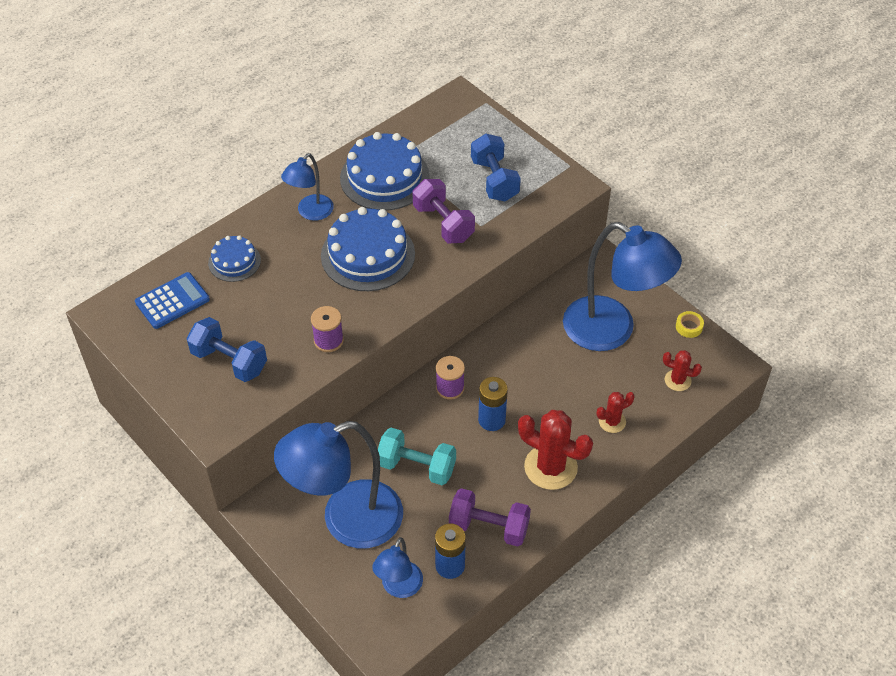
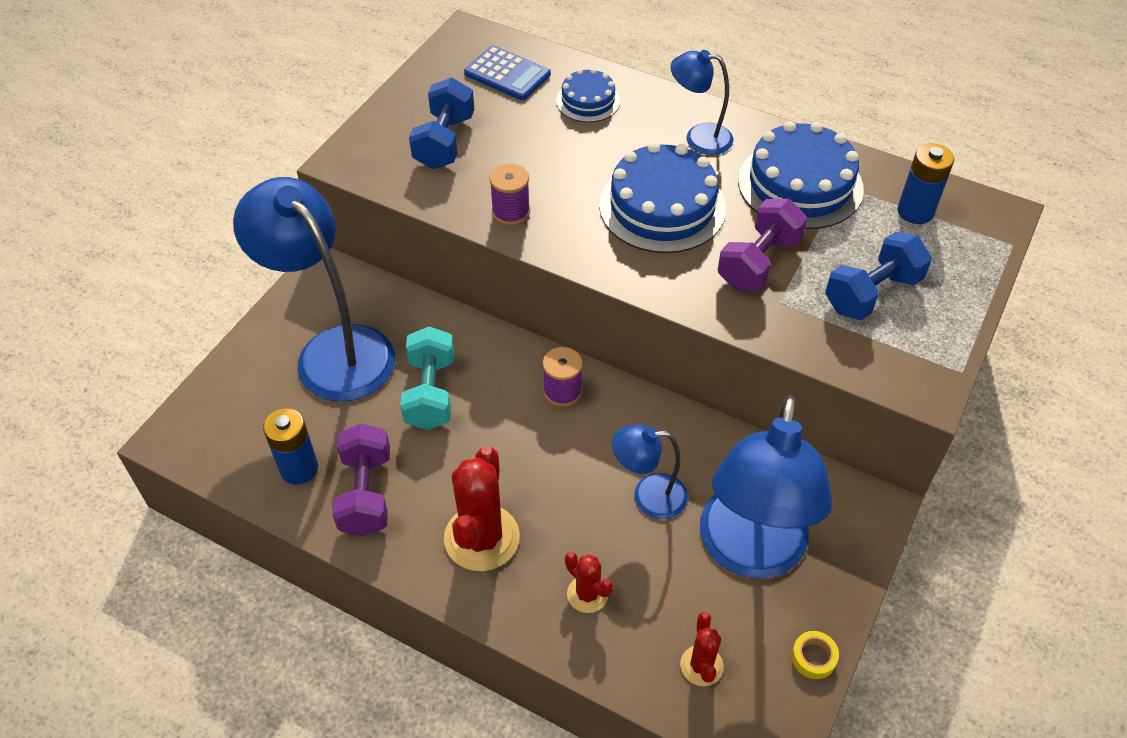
camera: 70 degrees right, 0 degrees up
blue lamp [372,537,423,598] -> blue lamp moved to [612,424,688,519]
blue battery [478,377,508,431] -> blue battery moved to [898,144,954,224]

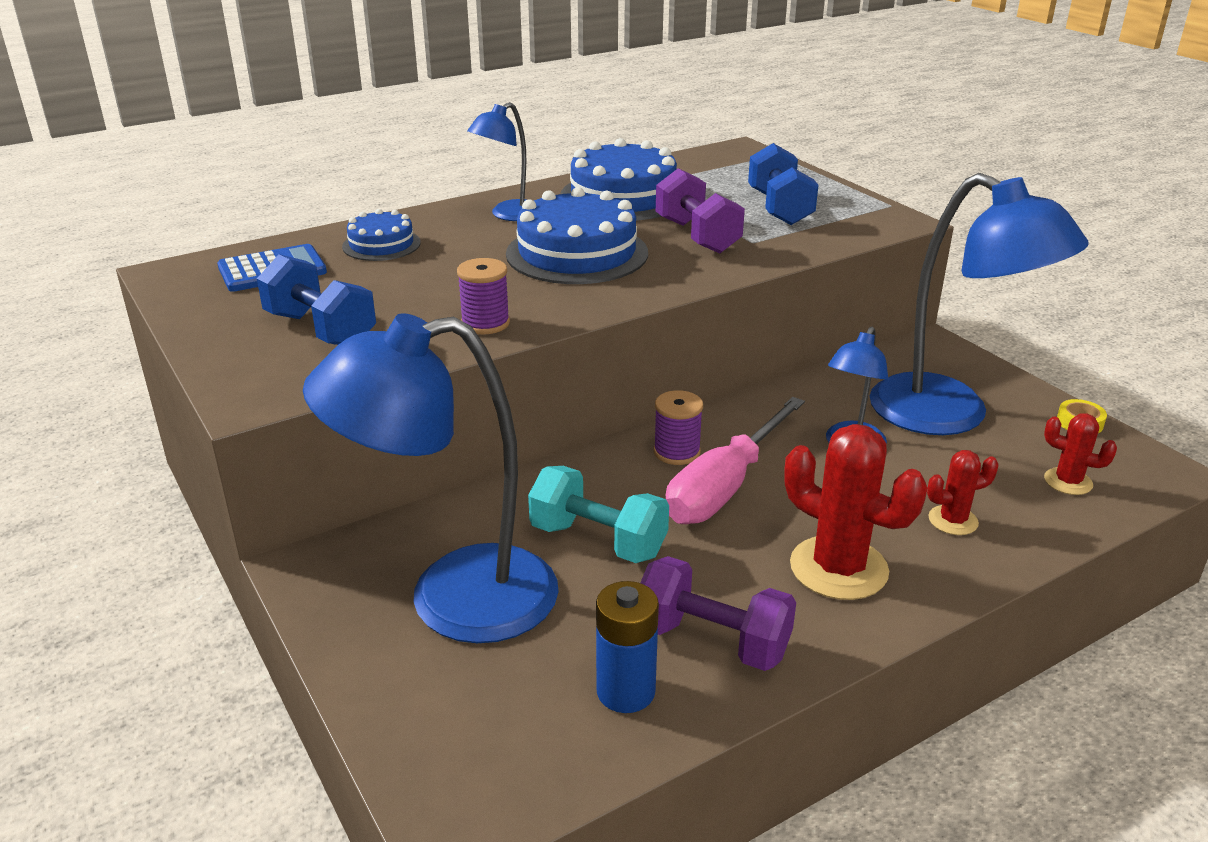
camera: 60 degrees left, 20 degrees down
blue battery [898,144,954,224] -> none
none -> pink screwdriver [666,397,805,524]

